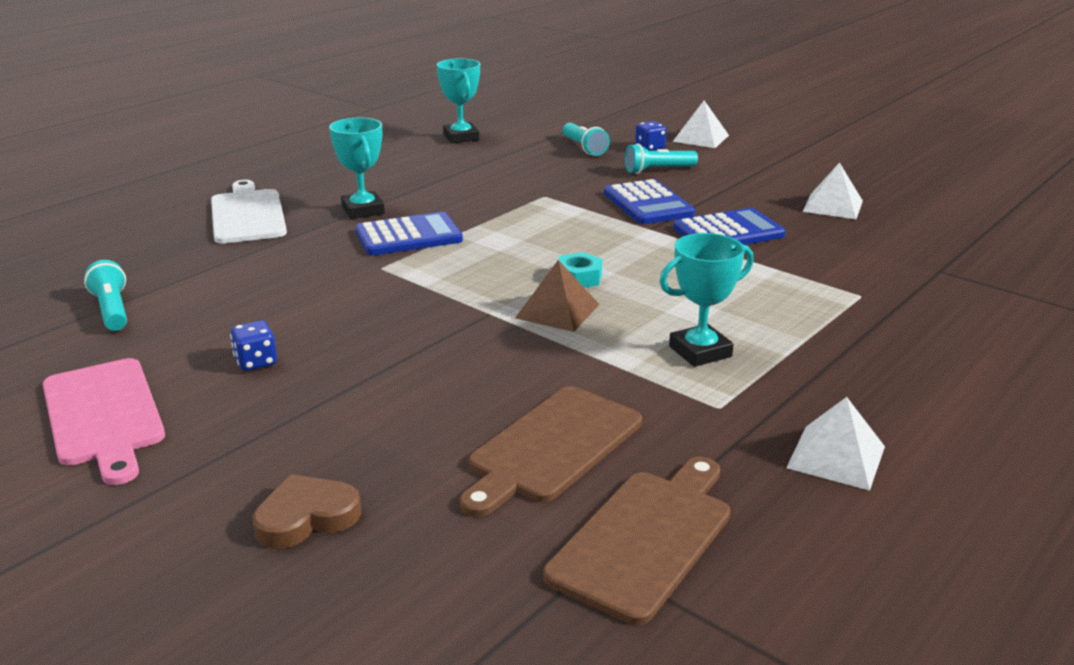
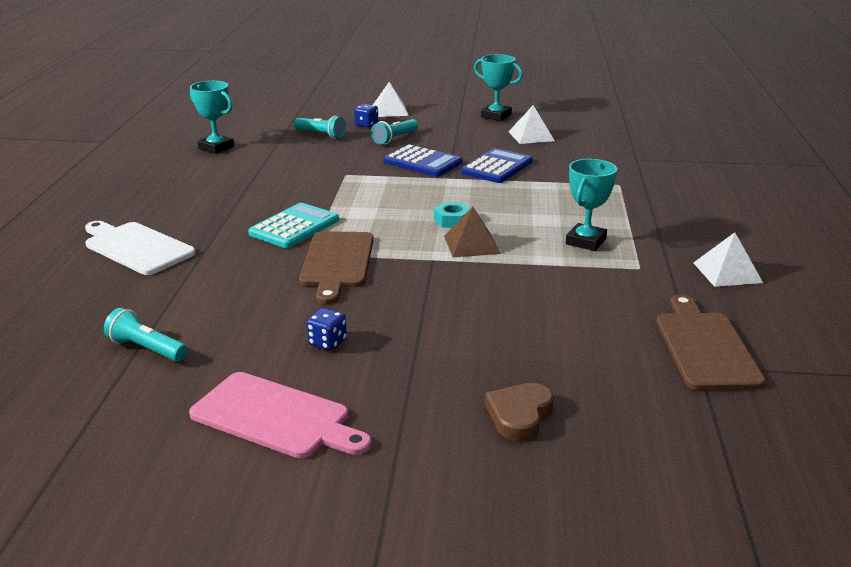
camera: 35 degrees left, 0 degrees up
turquoise trophy [329,118,385,219] -> turquoise trophy moved to [474,54,523,121]
blue calculator [355,212,463,256] -> turquoise calculator [248,203,339,248]
brown cutting board [459,386,642,517] -> brown cutting board moved to [299,231,374,304]

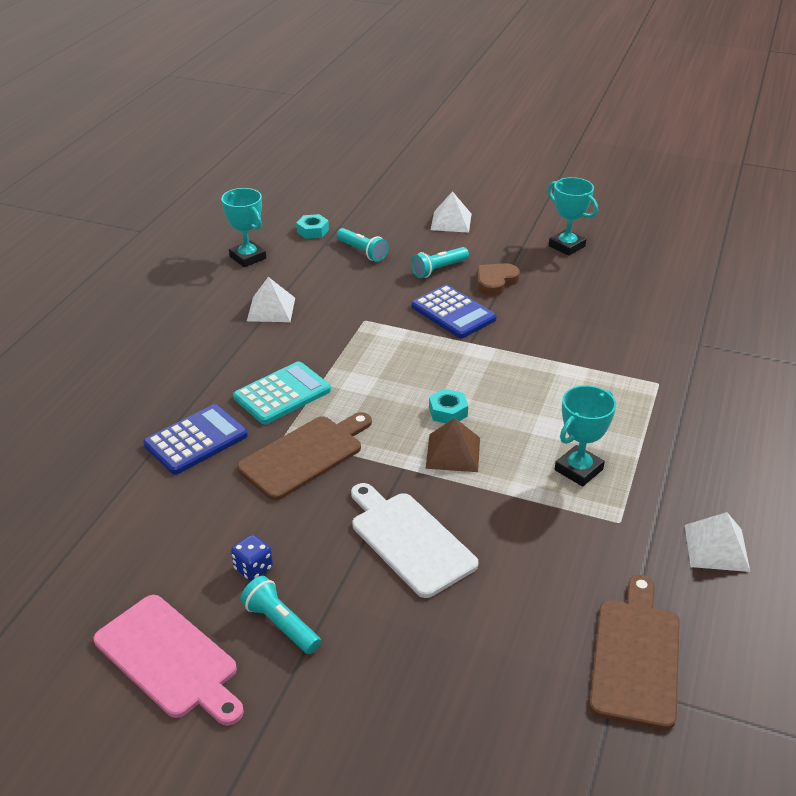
camera: 15 degrees right, 10 degrees up
white cutting board [85,221,196,275] -> white cutting board moved to [351,483,479,598]
turquoise flashlight [104,308,188,362] -> turquoise flashlight moved to [240,576,321,654]
brown cutting board [299,231,374,304] -> brown cutting board turned 150 degrees counterclockwise [237,412,372,500]
blue dice [354,104,378,128] -> none
blue calculator [461,148,533,183] -> blue calculator moved to [143,404,248,475]
brown heart [485,383,554,441] -> brown heart moved to [477,263,520,296]
white pyramid [509,105,555,144] -> white pyramid moved to [247,277,295,322]
none -> turquoise nut [296,214,329,239]

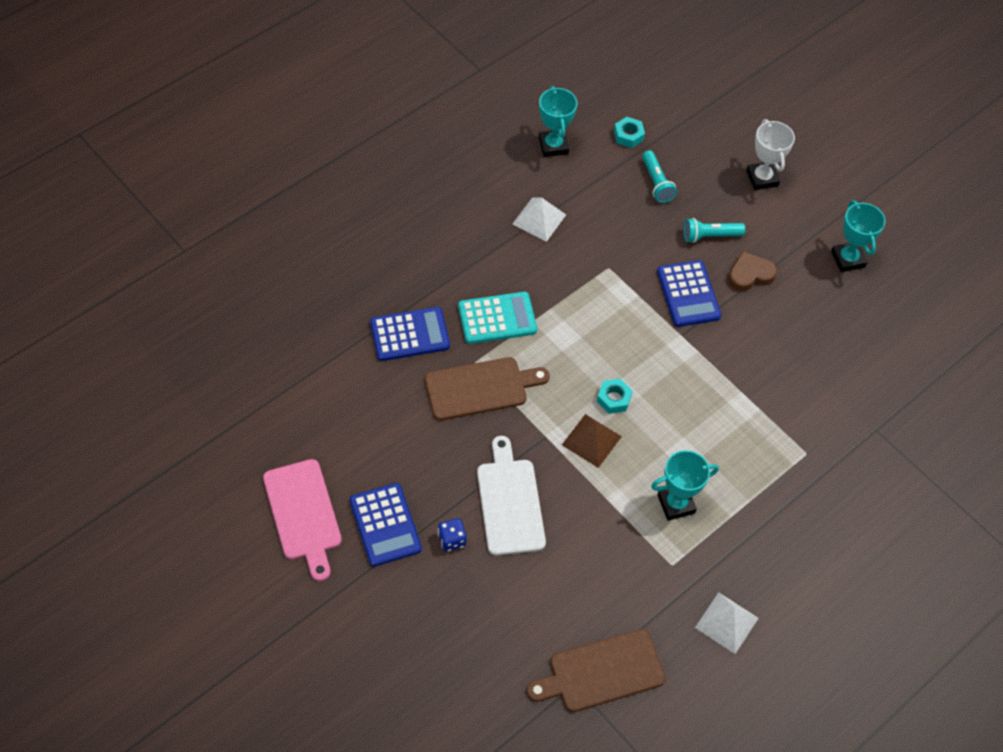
camera: 25 degrees right, 20 degrees up
blue dice [231,534,273,581] -> blue dice moved to [438,518,467,551]
turquoise flashlight [240,576,321,654] -> blue calculator [350,483,422,567]
white pyramid [431,191,472,233] -> white trophy [746,119,795,190]
brown cutting board [589,575,680,730] -> brown cutting board turned 150 degrees counterclockwise [526,629,666,712]

